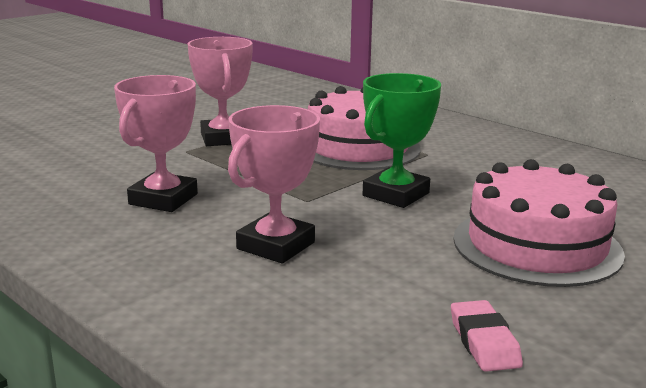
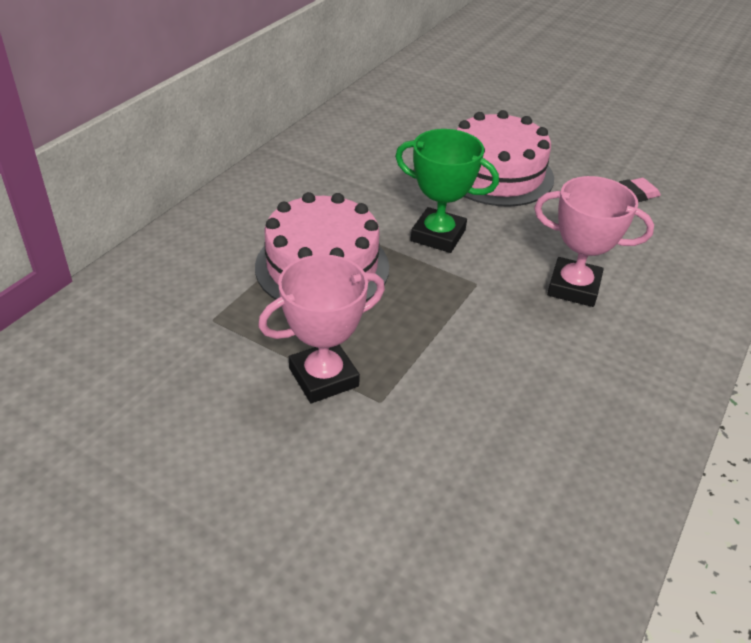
camera: 105 degrees left, 20 degrees up
pink trophy [114,75,198,212] -> none

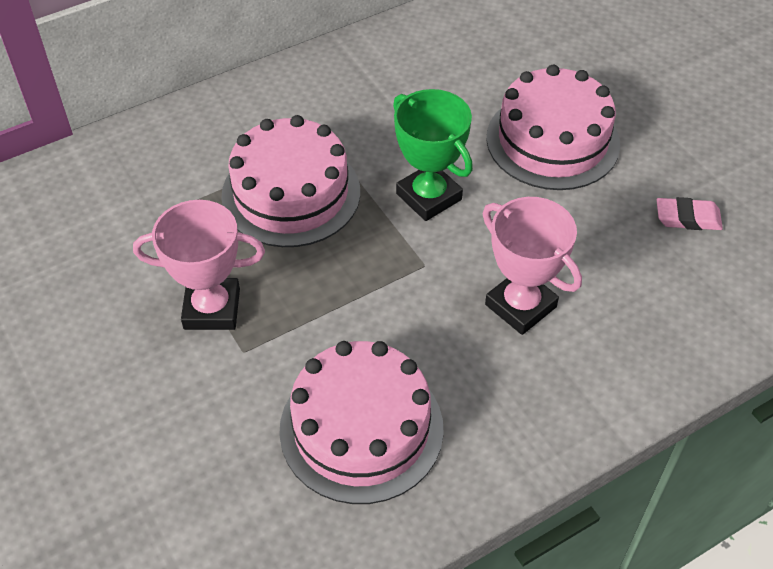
camera: 30 degrees right, 10 degrees up
none -> pink cake [279,341,444,504]

